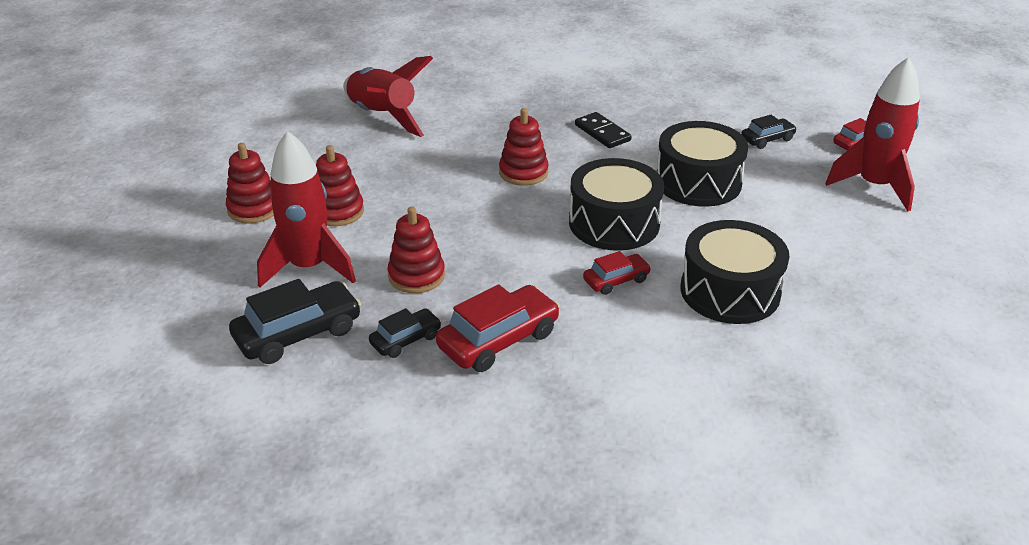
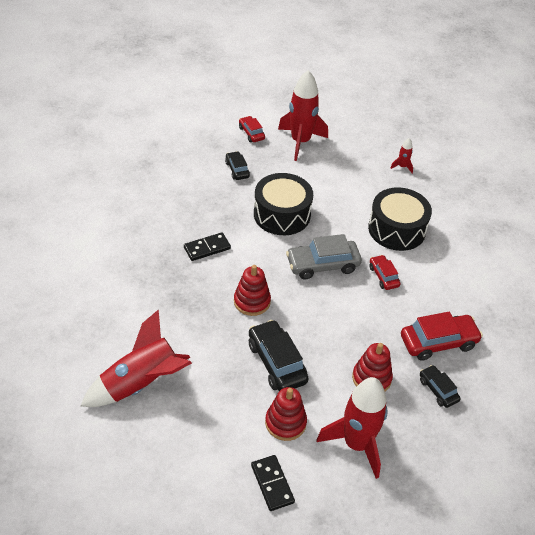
camera: 85 degrees left, 10 degrees up
red stacking toy [226,143,274,224] -> black domino [251,455,295,511]
black car [229,279,361,364] -> black car moved to [249,320,309,391]
red car [436,284,560,372] -> red car turned 105 degrees clockwise [401,312,483,361]
black drum [569,158,664,251] -> grey car [286,234,362,279]
none -> red rocket [390,138,413,173]

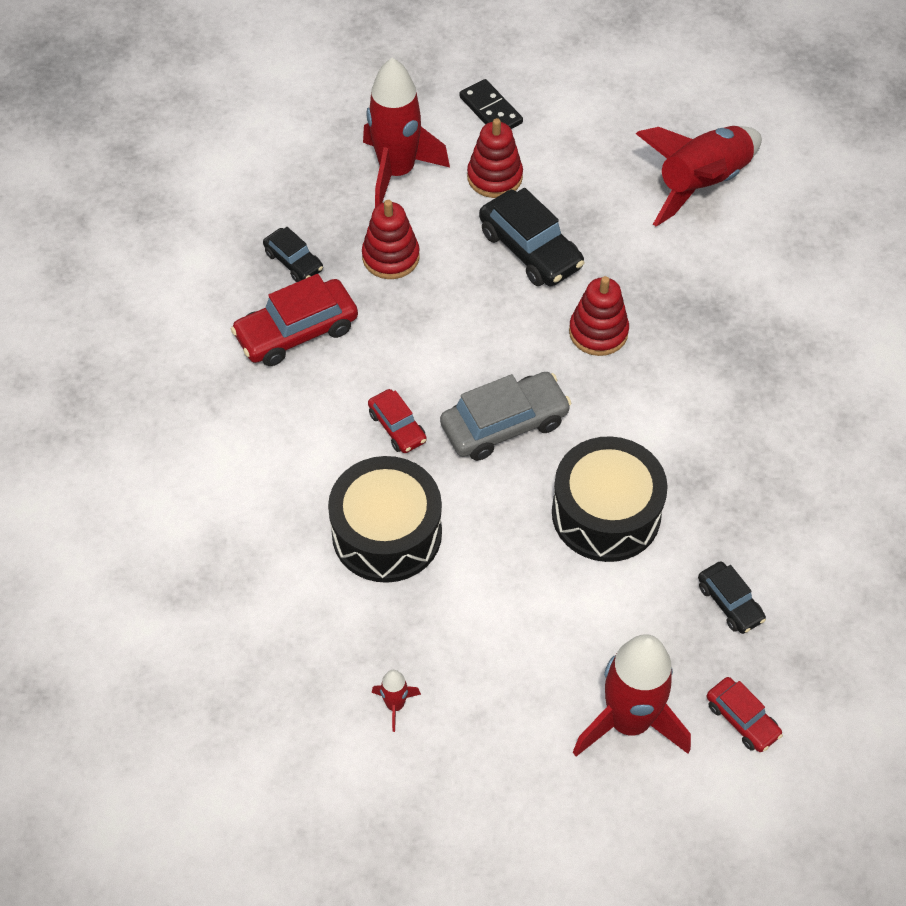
camera: 170 degrees right, 10 degrees up
black domino [184,232,231,261] -> none

